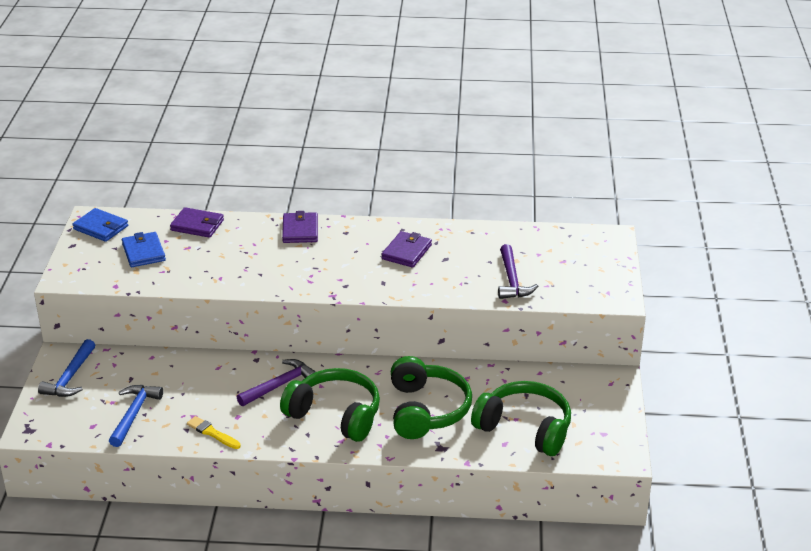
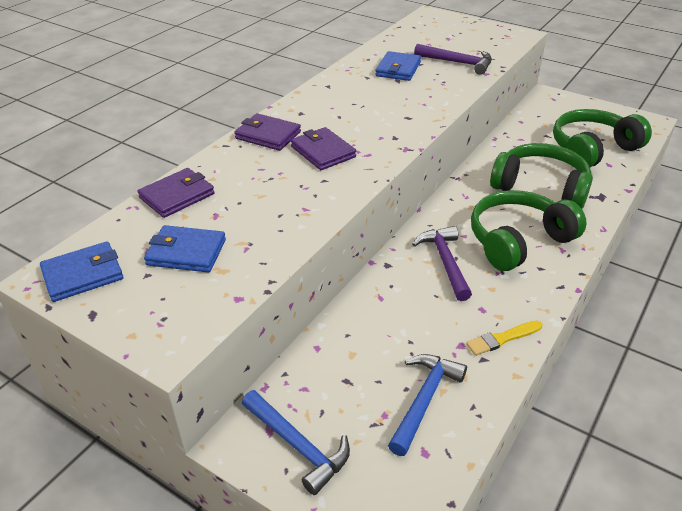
camera: 60 degrees left, 5 degrees up
blue hammer [109,385,163,447] -> blue hammer turned 75 degrees clockwise [388,354,467,456]
purple wallet [382,231,432,268] -> purple wallet moved to [291,127,356,170]
none -> blue wallet [375,51,421,81]

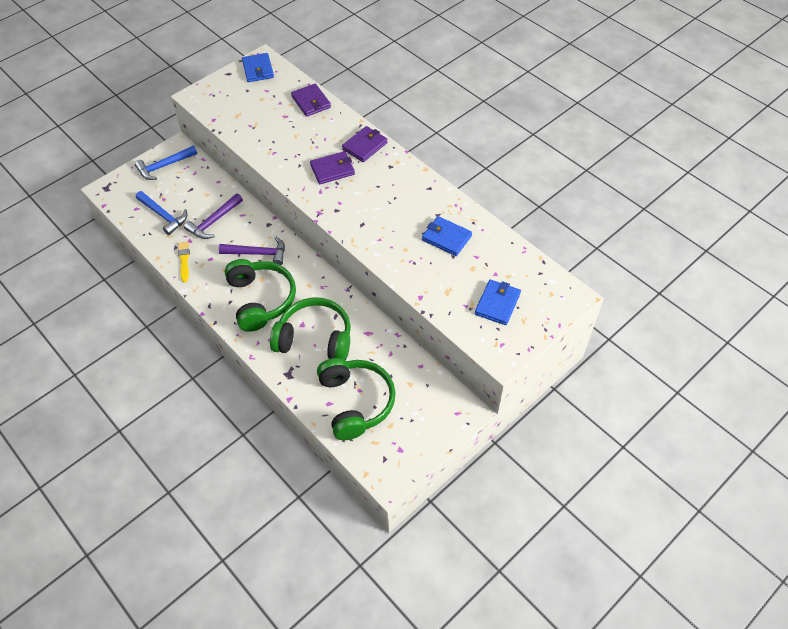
camera: 105 degrees right, 15 degrees up
blue wallet [144,225,226,272] -> blue wallet moved to [475,280,521,325]
purple hammer [414,44,492,75] -> purple hammer moved to [184,193,243,239]
green headphones [490,143,593,209] -> green headphones turned 120 degrees counterclockwise [270,297,351,361]

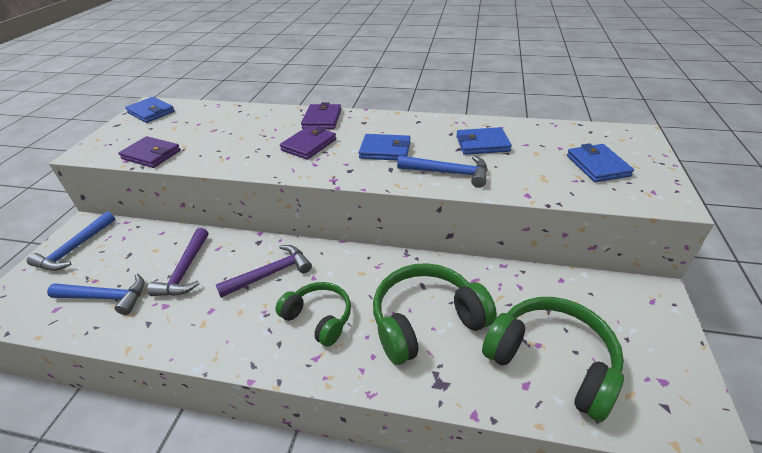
camera: 35 degrees left, 15 degrees down
yellow brush [178,242,190,282] -> none
green headphones [225,259,296,332] -> green headphones [276,282,351,347], size x0.64
purple wallet [291,84,331,117] -> purple wallet moved to [119,136,181,168]
none -> blue wallet [359,134,411,161]
none -> blue hammer [397,155,488,188]

